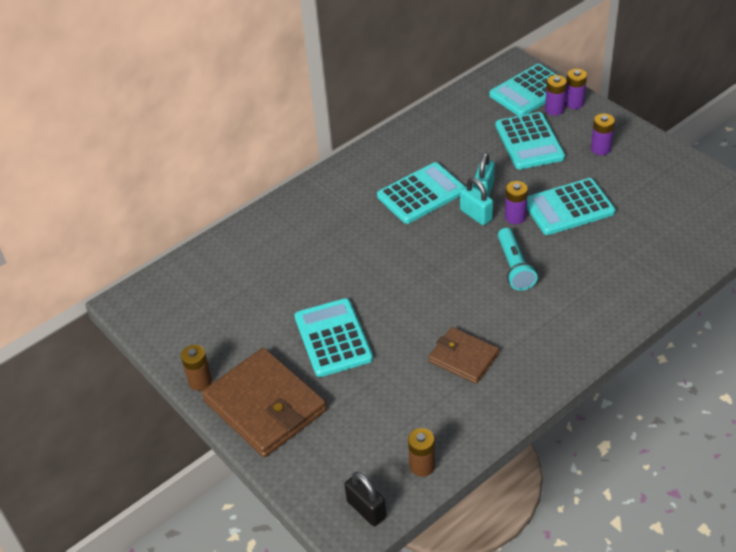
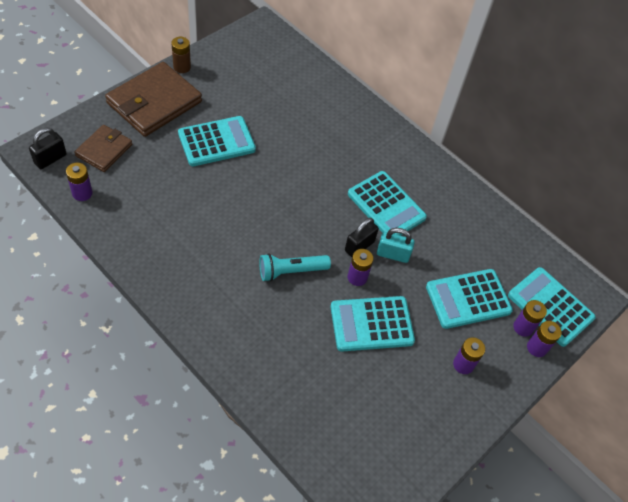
camera: 75 degrees right, 10 degrees up
brown battery [408,428,435,477] -> purple battery [66,163,93,201]
brown wallet [429,327,499,384] -> brown wallet moved to [74,125,132,172]
turquoise padlock [460,178,493,225] -> black padlock [345,218,379,257]
turquoise calculator [527,178,615,235] -> turquoise calculator turned 75 degrees counterclockwise [330,296,415,352]

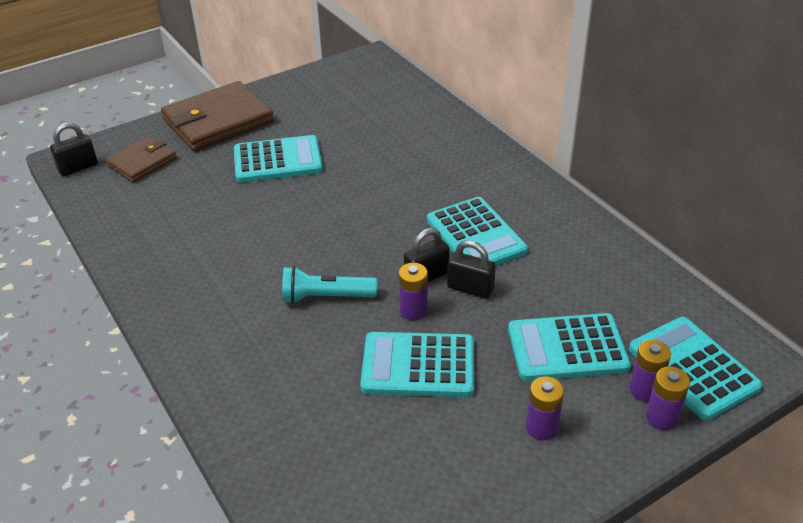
camera: 20 degrees right, 15 degrees down
purple battery [66,163,93,201] -> none
brown battery [171,37,191,73] -> none
turquoise padlock [377,228,415,263] -> black padlock [447,240,496,299]

